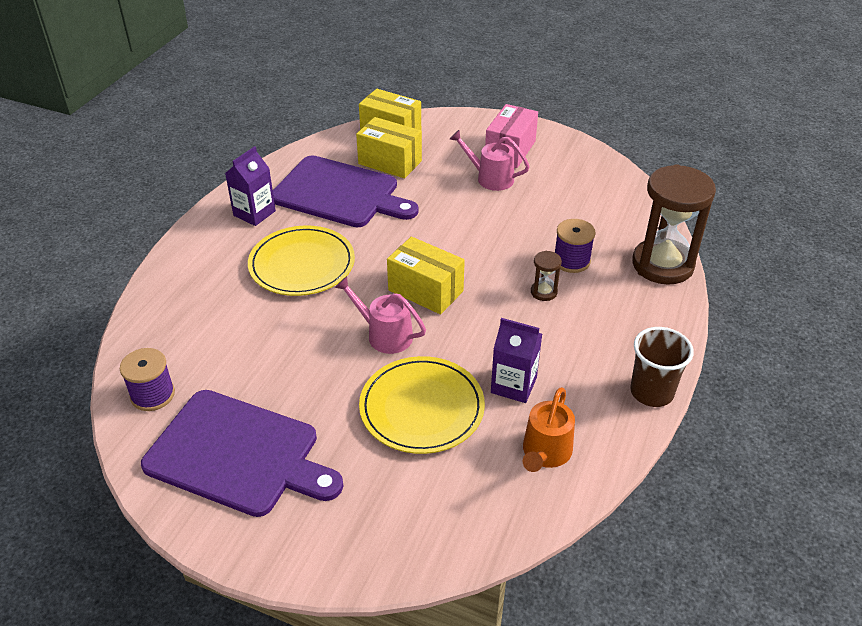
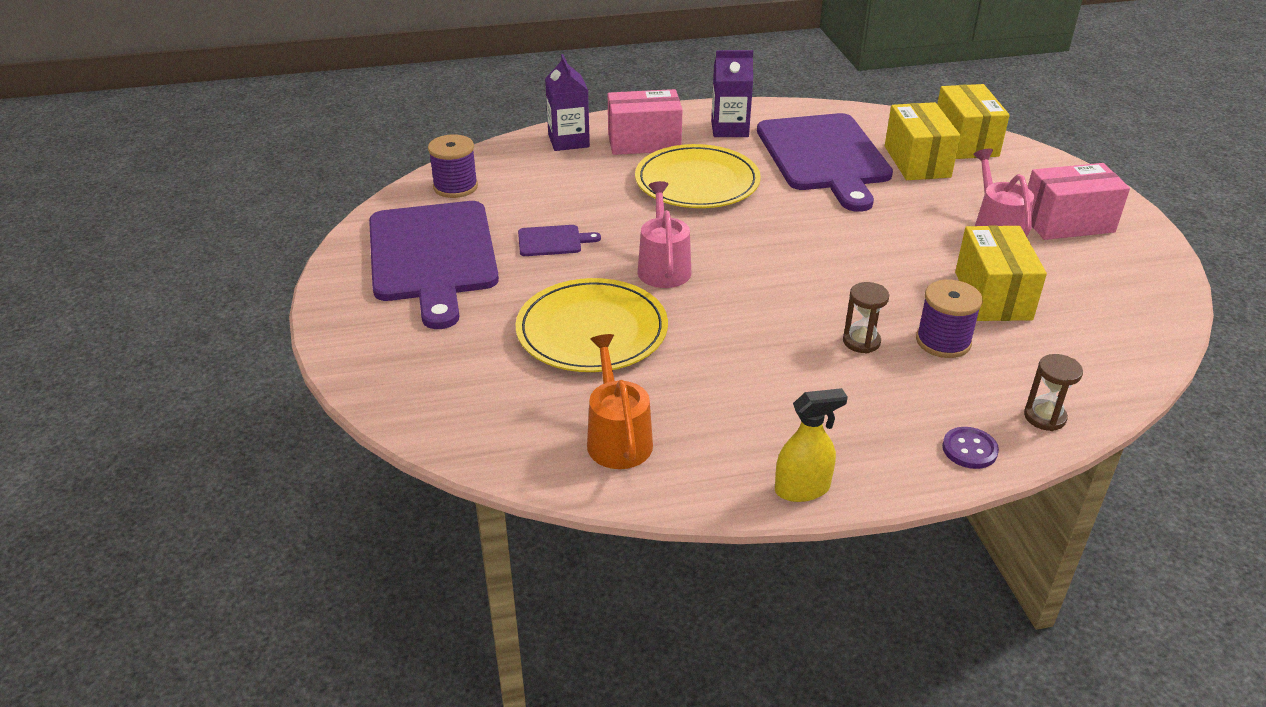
camera: 55 degrees right, 5 degrees down
yellow box [387,237,465,315] -> yellow box moved to [955,225,1047,321]
purple carton [491,318,542,403] -> purple carton moved to [545,54,590,151]
orange watering can [523,387,575,472] -> orange watering can turned 90 degrees clockwise [587,334,653,469]
brown cup [630,327,694,407] -> yellow spray bottle [775,388,848,502]
brown hourglass [632,164,716,285] -> brown hourglass [1024,354,1083,431], size x0.42
none -> purple cutting board [518,225,601,256]
none -> pink box [608,89,683,155]
none -> purple button [942,427,999,469]

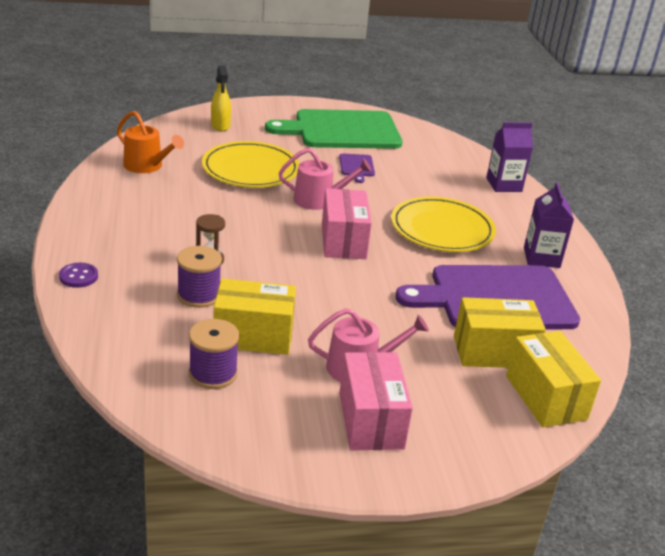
camera: 90 degrees right, 5 degrees down
purple cutting board [369,201,499,329] -> green cutting board [265,109,402,149]
purple spool [428,134,478,198] -> purple spool moved to [189,319,239,389]
orange watering can [587,334,653,469] -> orange watering can turned 45 degrees clockwise [117,111,184,173]
pink box [608,89,683,155] -> pink box moved to [322,188,372,259]
yellow spray bottle [775,388,848,502] -> yellow spray bottle moved to [211,65,231,131]
yellow box [937,84,1010,159] -> yellow box turned 75 degrees clockwise [506,331,601,427]
brown hourglass [1024,354,1083,431] -> none

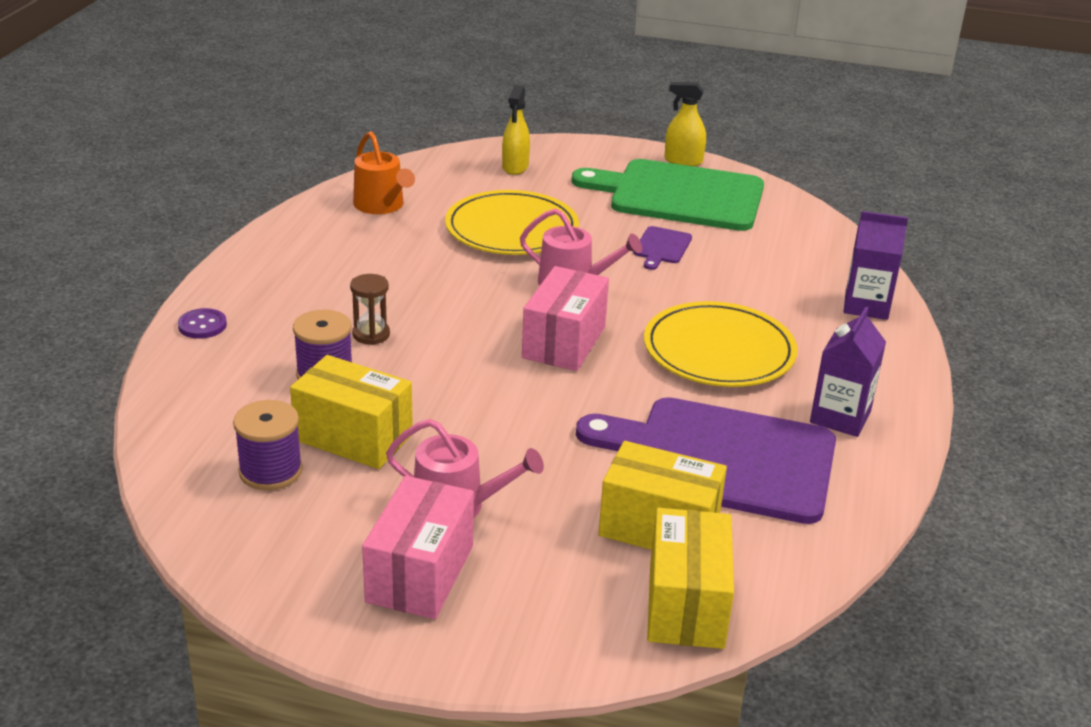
camera: 25 degrees right, 0 degrees up
none -> yellow spray bottle [665,82,706,166]

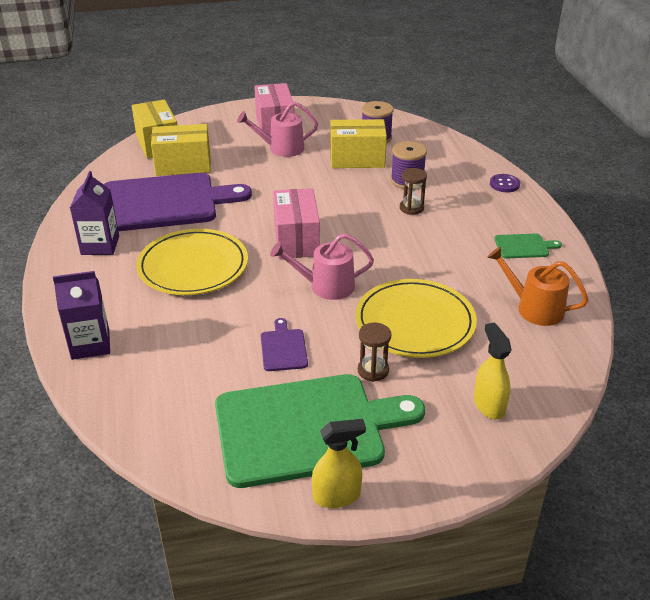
camera: 155 degrees right, 5 degrees up
none -> brown hourglass [358,323,391,382]
none -> green cutting board [494,234,562,259]

